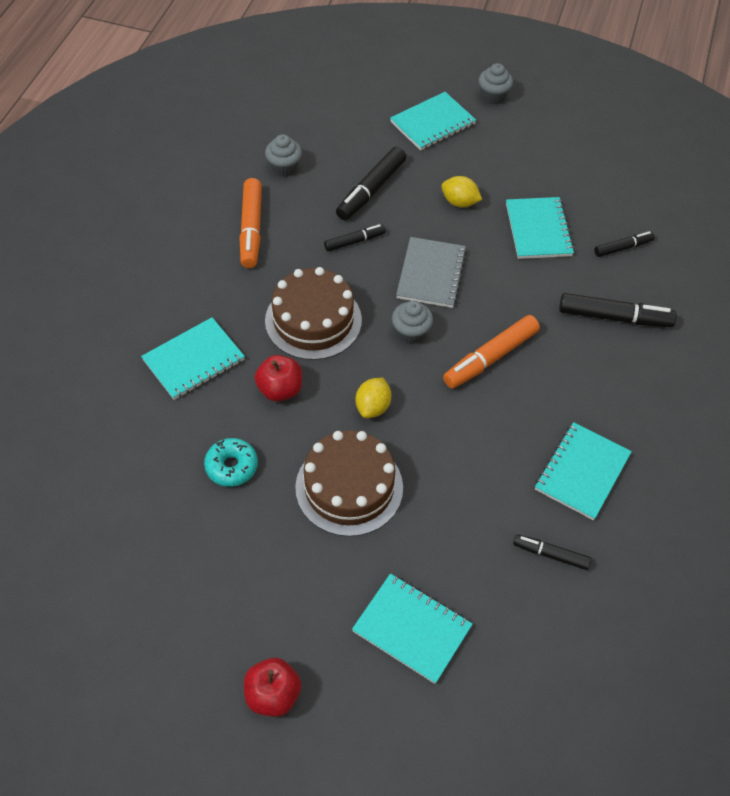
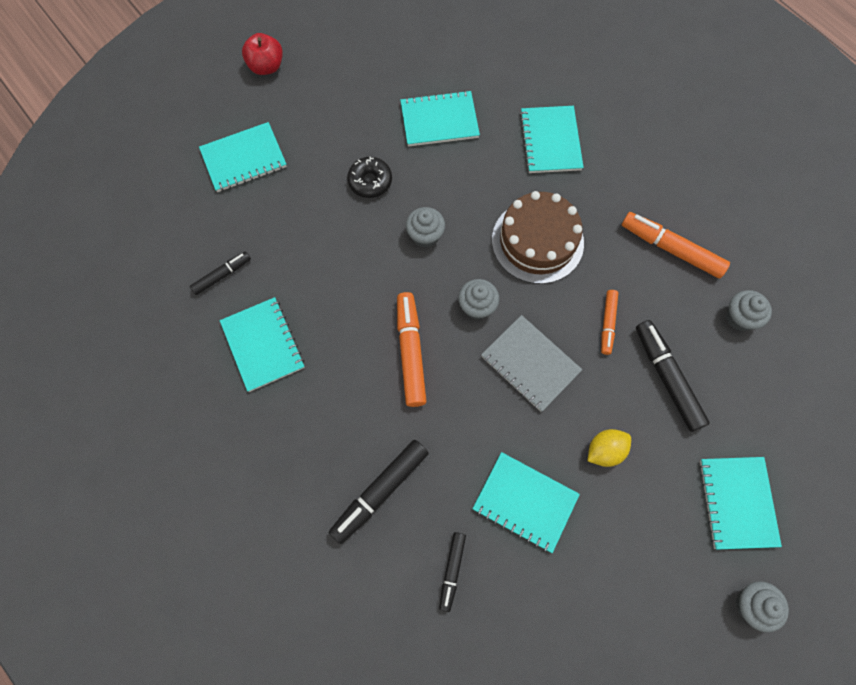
camera: 125 degrees right, 15 degrees up
turquoise donut [204,438,258,487] -> turquoise notebook [400,90,480,147]
red apple [255,355,302,401] -> none
brown cake [295,430,403,537] -> black donut [347,157,392,198]
black marker [324,224,386,252] -> orange marker [601,290,618,355]
yellow lemon [356,378,391,418] -> grey cupcake [406,207,445,248]

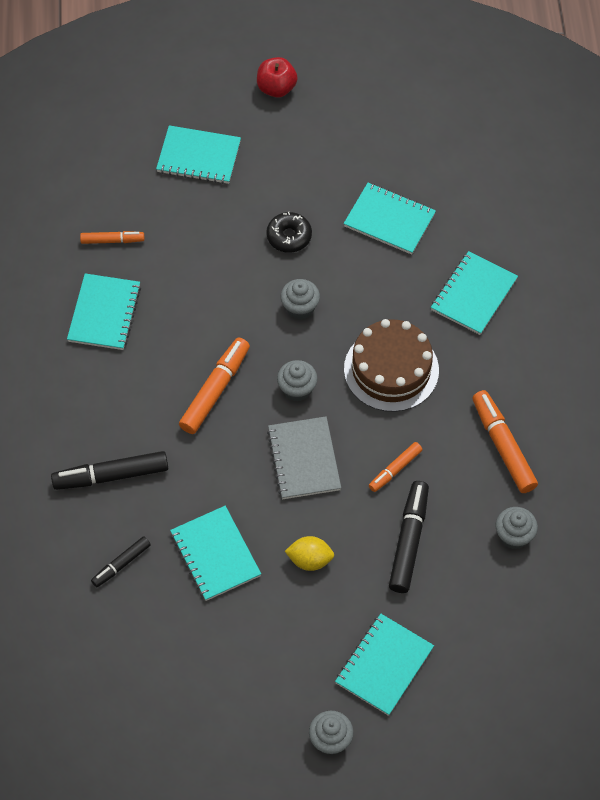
camera: 35 degrees right, 10 degrees down
black marker [190,252,251,295] -> orange marker [80,231,144,244]

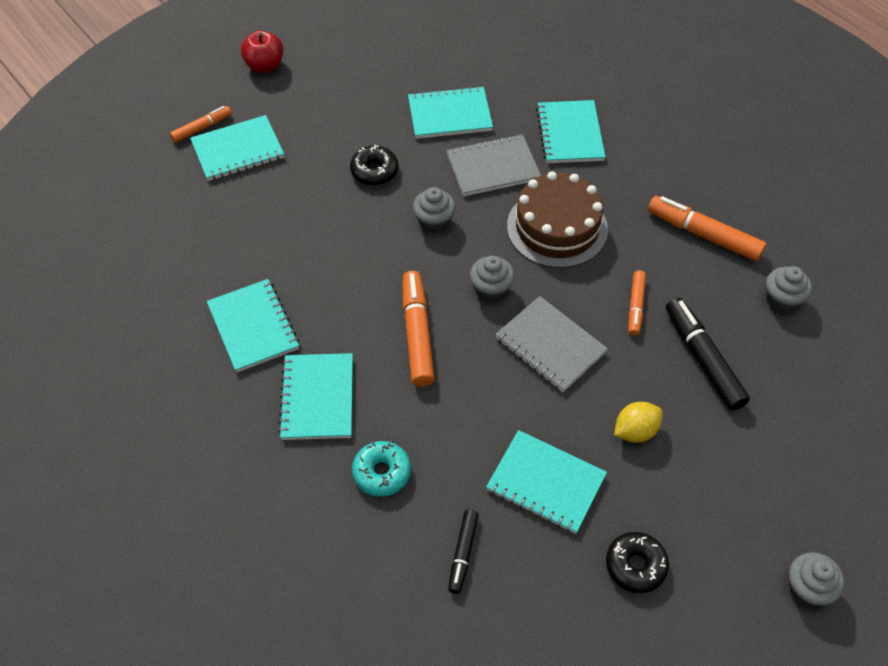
camera: 35 degrees left, 5 degrees down
black marker [51,451,168,490] -> turquoise donut [352,441,411,497]
orange marker [80,231,144,244] -> orange marker moved to [170,106,232,143]
turquoise notebook [335,614,434,716] -> turquoise notebook moved to [278,353,353,440]
none -> grey notebook [447,134,541,196]
none -> black donut [606,532,669,593]

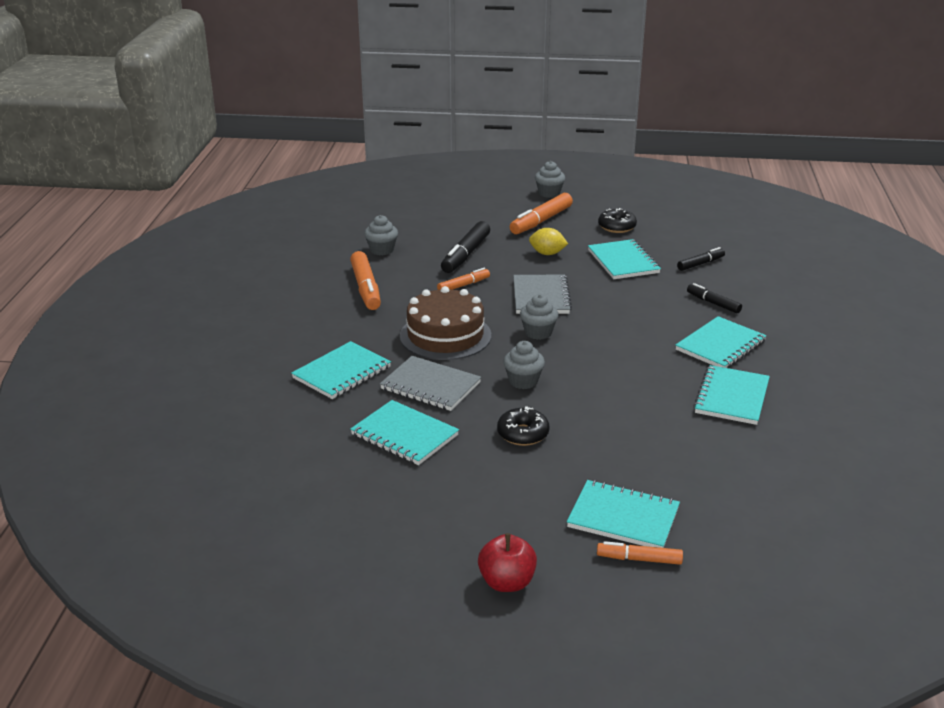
camera: 135 degrees left, 25 degrees down
turquoise donut [352,441,411,497] -> black marker [687,283,742,313]
orange marker [403,271,435,387] -> orange marker moved to [510,193,573,234]

